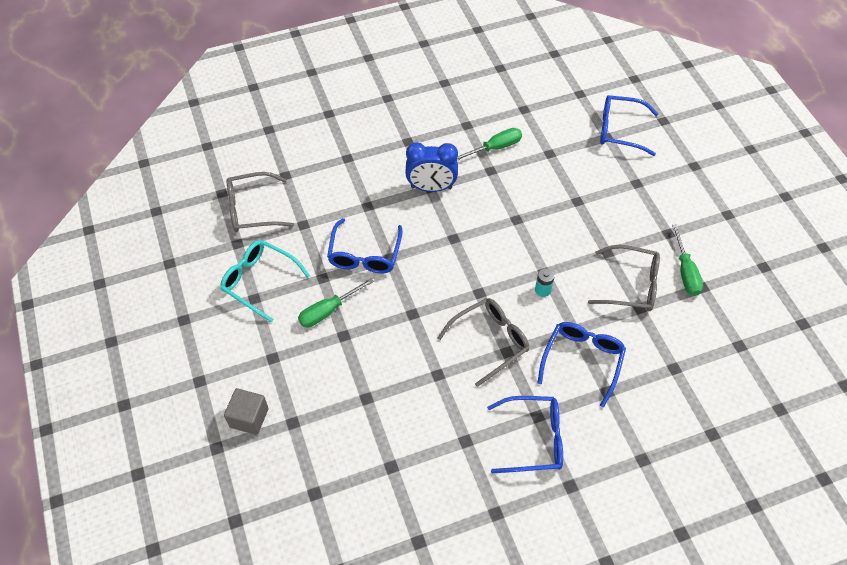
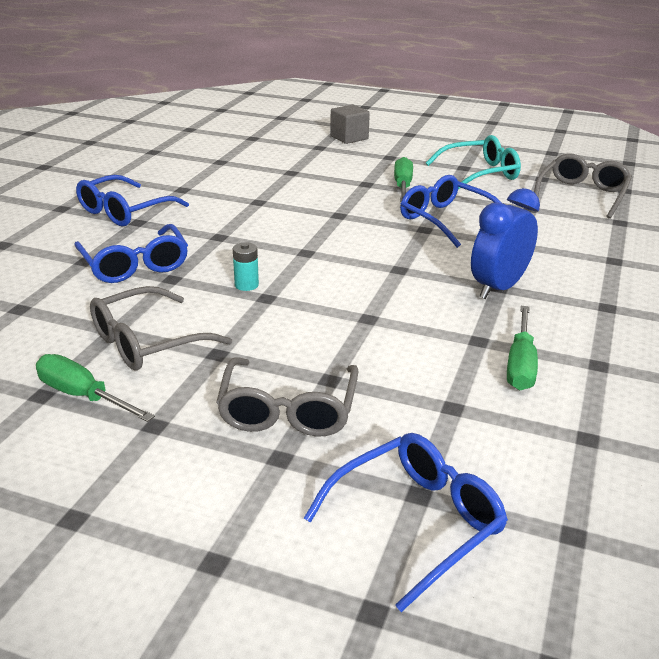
camera: 130 degrees right, 25 degrees down
grey glasses [438,298,529,387] -> grey glasses moved to [216,357,358,437]

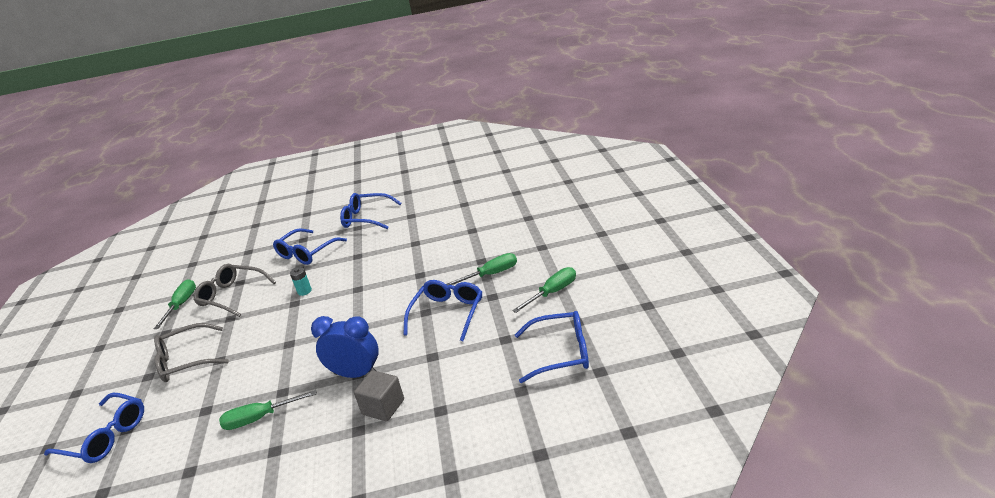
camera: 65 degrees right, 0 degrees up
grey cube [330,105,370,144] -> grey cube moved to [354,370,404,422]
turquoise glasses [426,135,521,189] -> green screwdriver [512,267,576,313]
grey glasses [534,153,632,219] -> blue glasses [515,311,589,383]

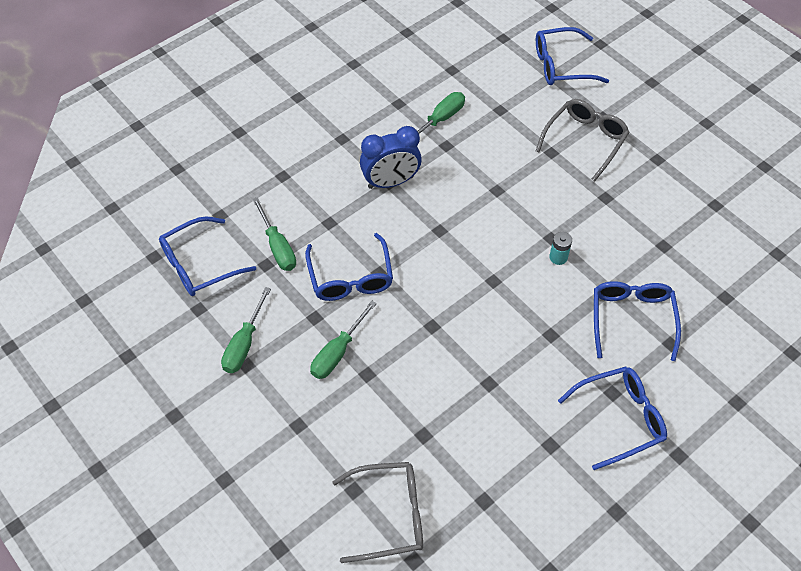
camera: 145 degrees right, 25 degrees up
green screwdriver [154,279,196,329] -> green screwdriver moved to [252,197,296,271]
grey glasses [193,264,276,317] -> grey glasses moved to [332,462,423,563]
grey cube [354,370,404,422] -> none

